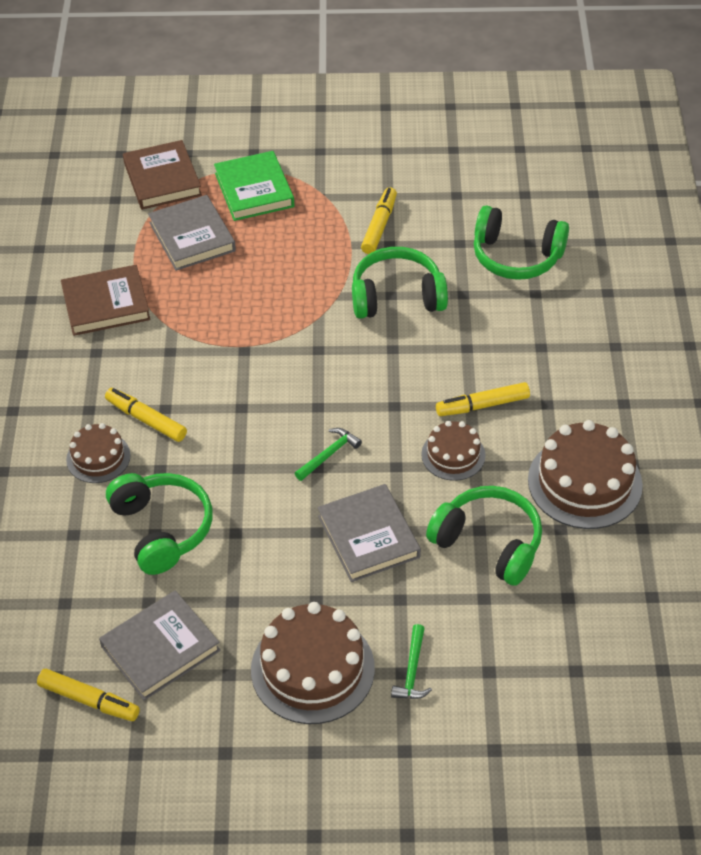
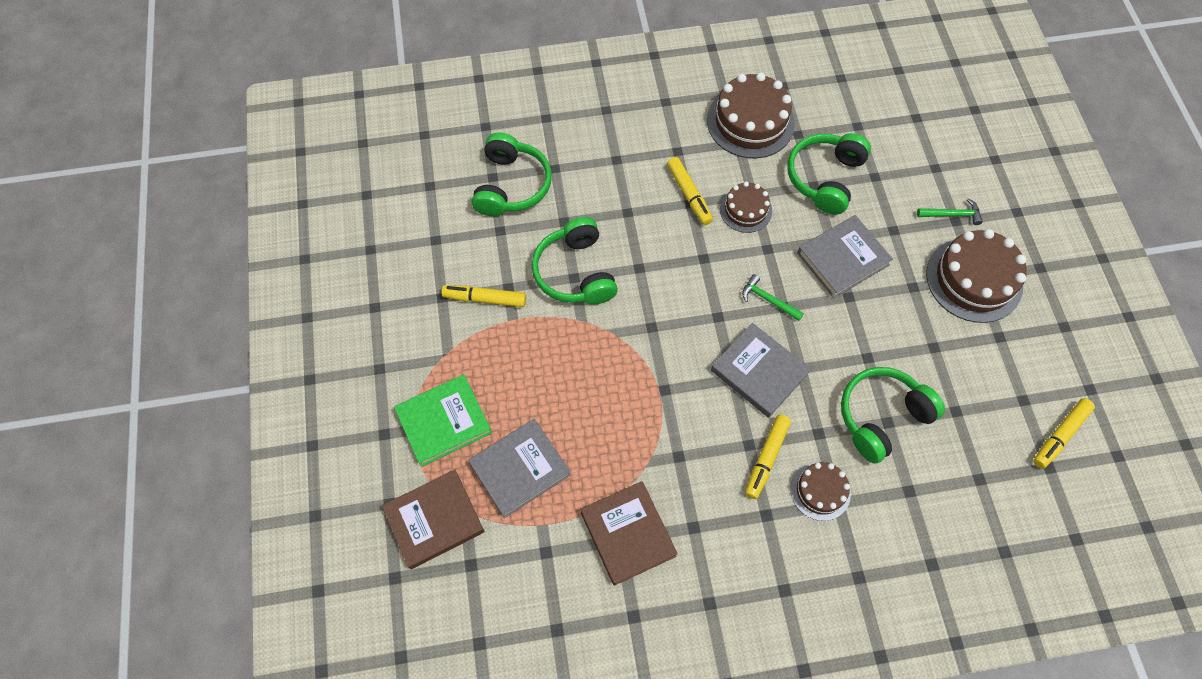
camera: 100 degrees left, 15 degrees up
yellow marker [37,669,140,721] -> yellow marker turned 150 degrees counterclockwise [1033,398,1095,469]
grey book [99,590,221,700] -> grey book moved to [711,323,811,418]

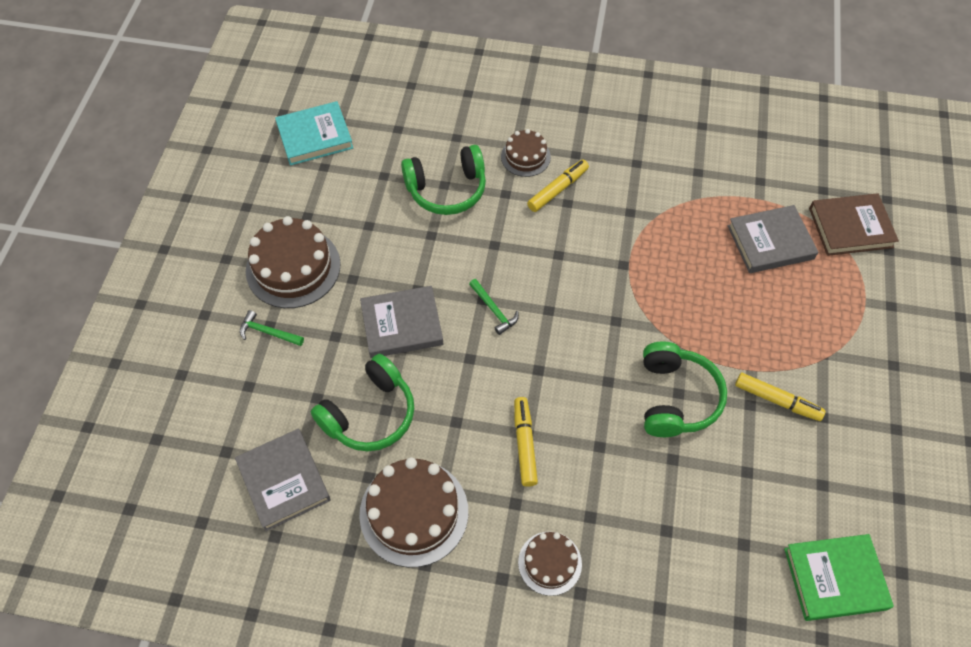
camera: 160 degrees left, 5 degrees down
green book [394,375,492,467] -> green book moved to [784,534,894,621]
green headphones [472,132,552,216] -> none
brown book [581,481,678,586] -> none
grey book [711,323,811,418] -> grey book moved to [235,429,331,531]
brown cake [720,182,772,233] -> brown cake moved to [518,532,582,596]
yellow marker [1033,398,1095,469] -> turquoise book [275,101,353,166]

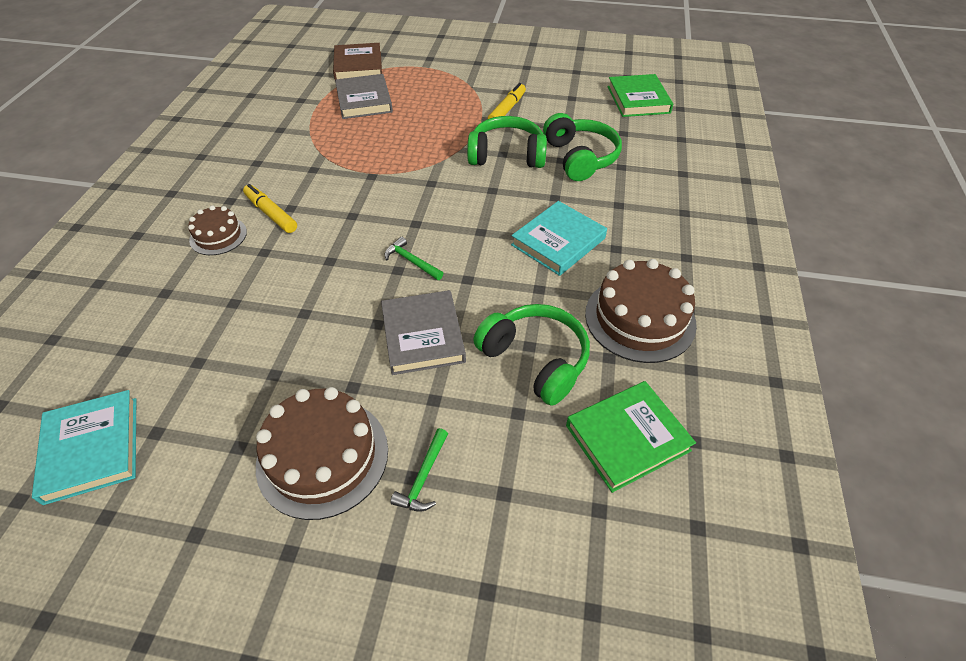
camera: 90 degrees left, 10 degrees down
grey book [235,429,331,531] -> green book [566,381,696,493]
green headphones [401,145,486,215] -> green headphones moved to [543,113,622,181]
green hammer [469,279,519,335] -> green hammer turned 105 degrees counterclockwise [385,237,443,280]
yellow marker [514,397,538,487] -> turquoise book [511,201,607,276]
brown cake [518,532,582,596] -> none

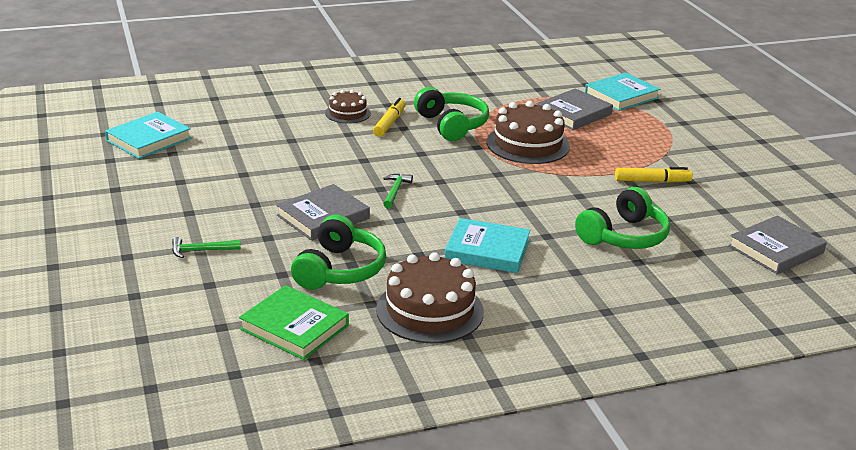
camera: 60 degrees right, 20 degrees down
brown cake [256,387,388,520] -> brown cake moved to [487,101,570,164]
brown book [333,43,382,80] -> turquoise book [585,73,660,111]
green headphones [467,116,547,168] -> green headphones moved to [414,87,489,141]
green book [607,74,673,117] -> grey book [728,215,827,274]

